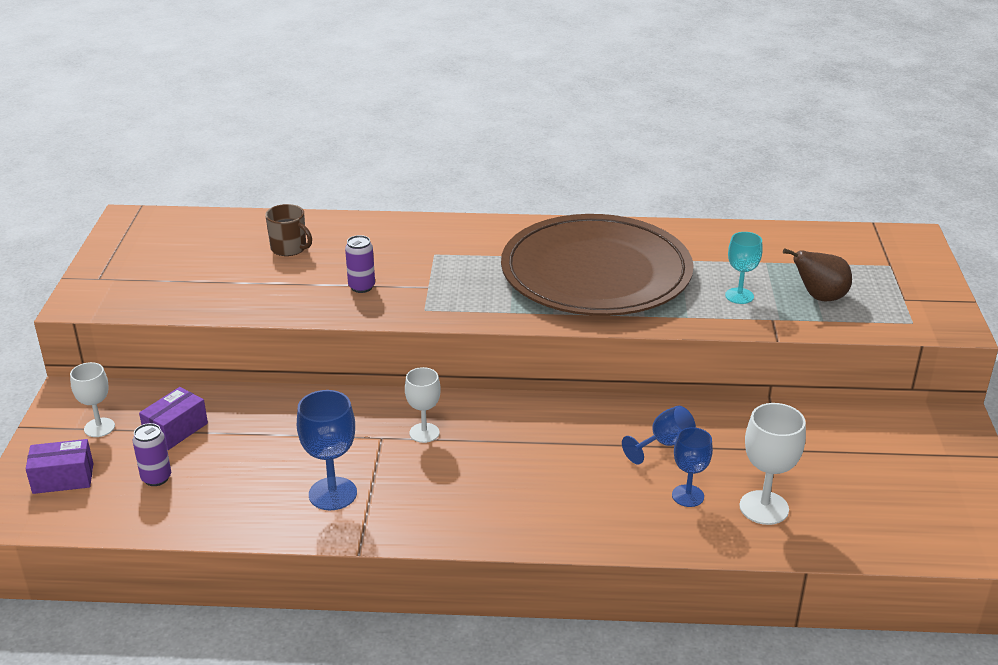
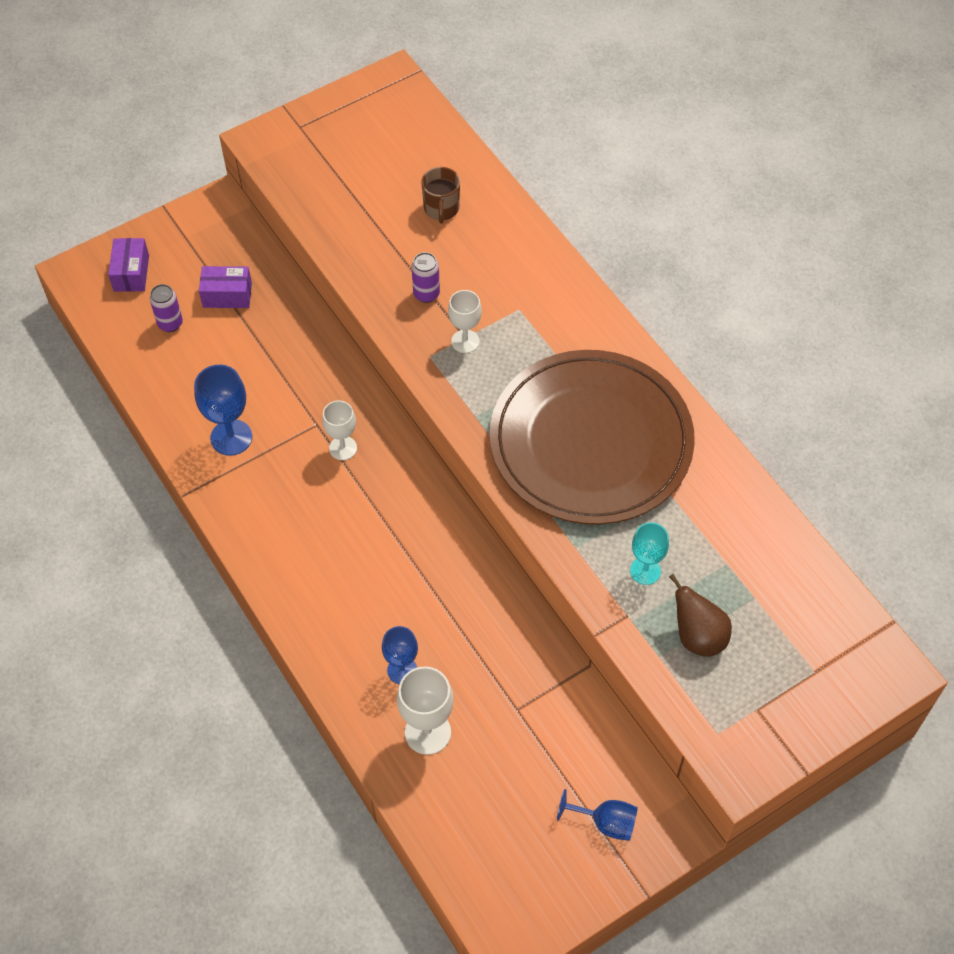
camera: 55 degrees right, 25 degrees up
purple box [26,439,93,494] -> purple box turned 45 degrees clockwise [108,238,149,292]
white goblet [70,362,115,437] -> white goblet moved to [448,290,482,353]
blue goblet [622,406,696,465] -> blue goblet moved to [557,789,638,841]

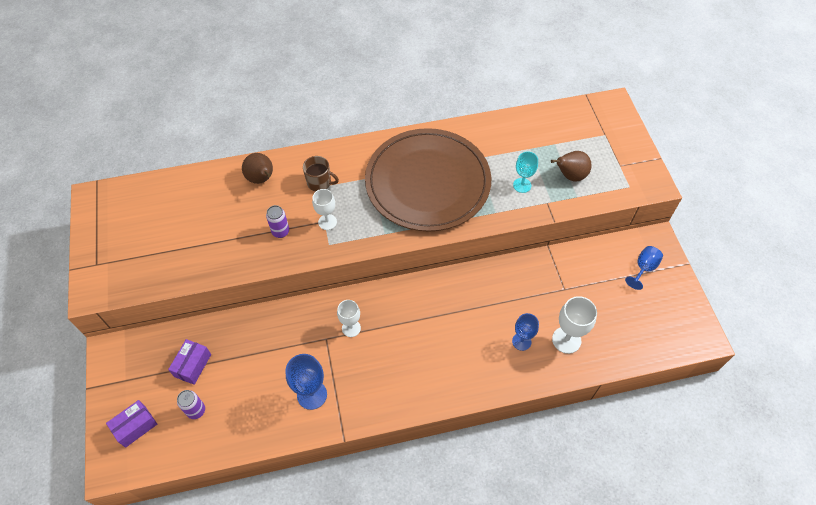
camera: 70 degrees left, 0 degrees up
purple box [108,238,149,292] -> purple box turned 60 degrees counterclockwise [106,400,157,448]
brown mug [421,167,460,224] -> brown mug moved to [303,156,339,191]
none -> brown pear [242,153,273,184]

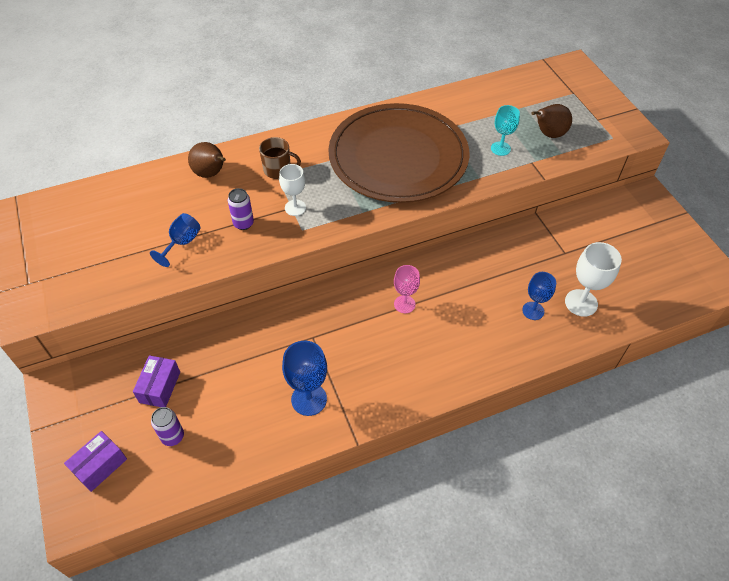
camera: 10 degrees left, 5 degrees down
white goblet [337,300,361,337] -> none
blue goblet [625,246,663,290] -> blue goblet moved to [150,213,201,267]
none -> pink goblet [394,265,420,313]

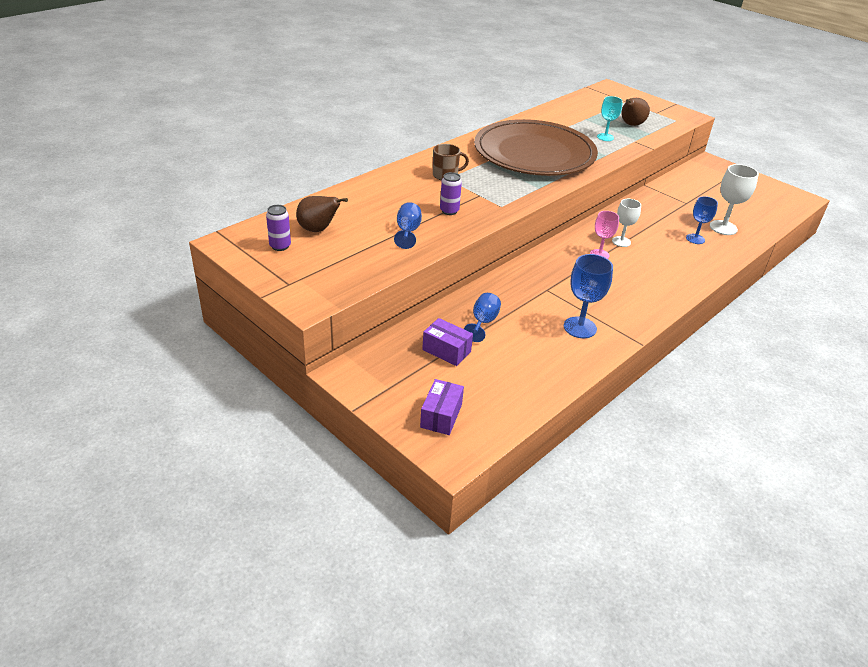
camera: 25 degrees left, 15 degrees down
purple box [133,355,180,407] -> purple box turned 45 degrees counterclockwise [422,318,473,366]
purple can [151,407,184,446] -> purple can moved to [266,205,291,251]
brown pear [188,142,226,178] -> brown pear moved to [296,196,348,232]
white goblet [279,164,306,216] -> white goblet moved to [612,199,641,247]
none -> blue goblet [464,293,501,342]

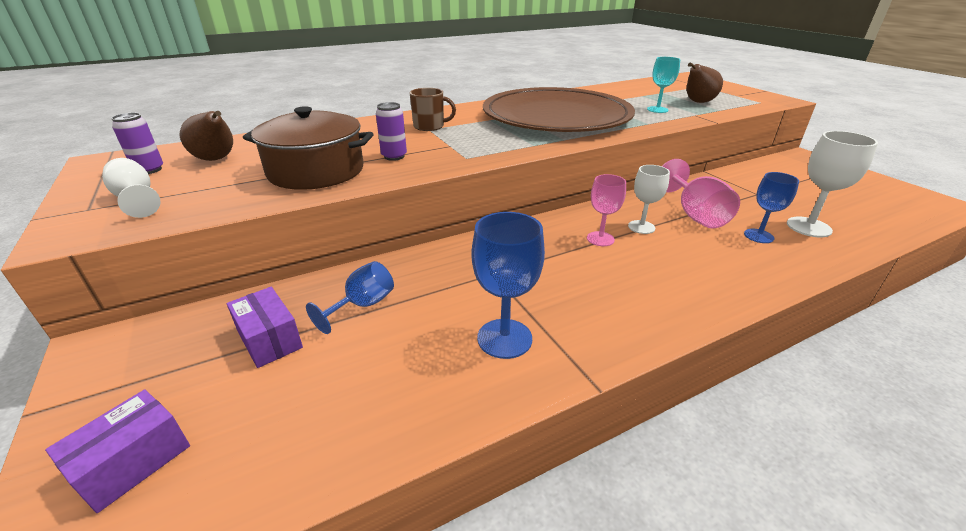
camera: 20 degrees right, 5 degrees down
blue goblet [394,202,422,249] -> brown pot [243,106,373,190]
none -> white goblet [102,158,161,218]
none -> pink goblet [662,159,740,228]

